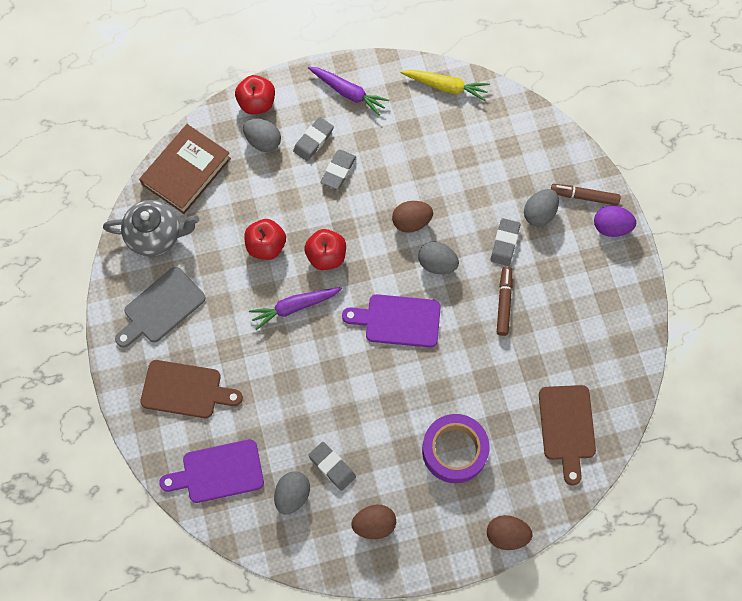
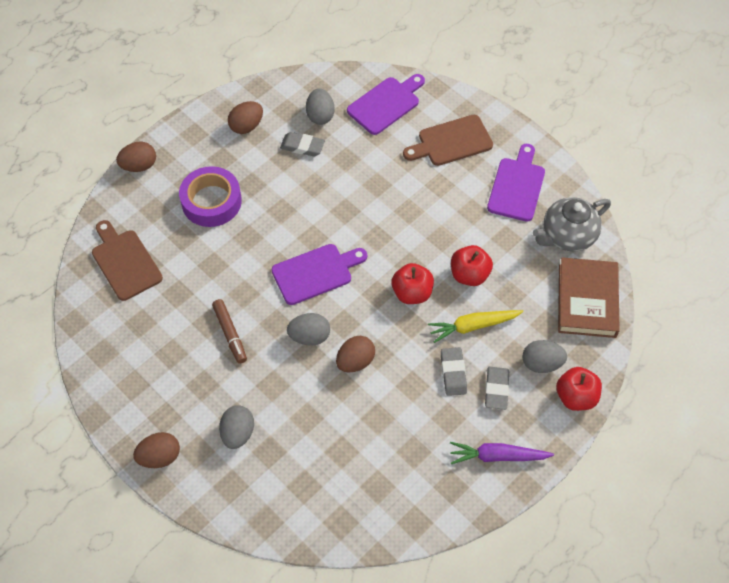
camera: 150 degrees right, 10 degrees down
grey cutting board [115,267,206,348] -> purple cutting board [487,144,545,222]
purple carrot [249,287,342,330] -> none
yellow carrot [401,70,490,101] -> yellow carrot moved to [428,310,523,343]
grey eraser [491,218,520,266] -> none
brown marker [551,184,621,206] -> none
purple egg [594,205,636,237] -> brown egg [133,432,180,468]

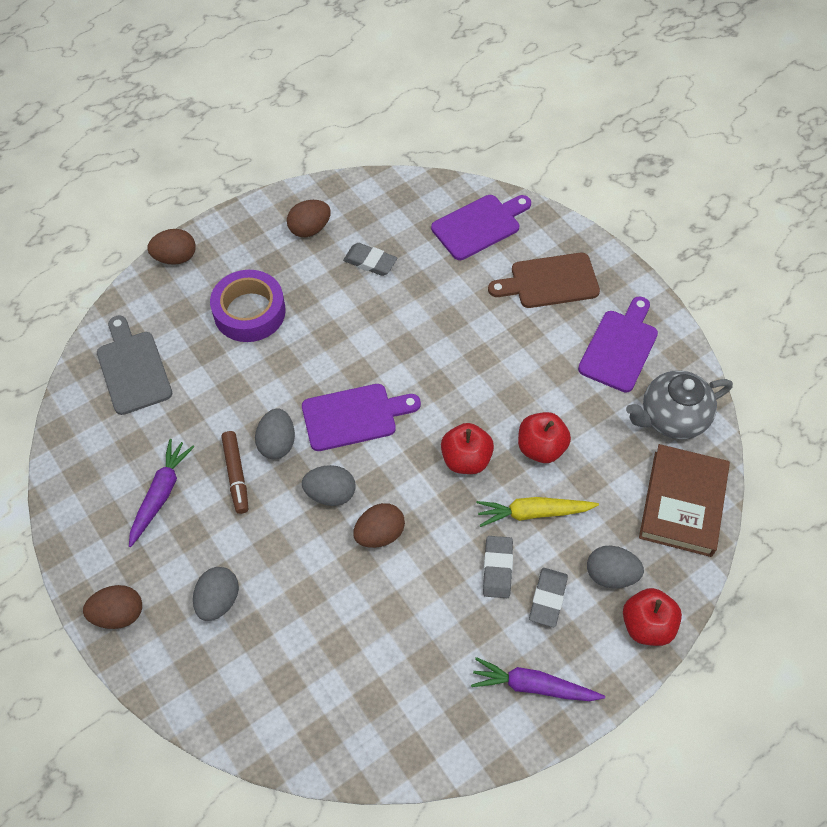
camera: 10 degrees right, 0 degrees up
brown cutting board [92,220,163,301] -> grey cutting board [97,315,172,415]
grey egg [306,88,335,125] -> grey egg moved to [255,408,295,459]
none -> purple carrot [129,439,194,547]

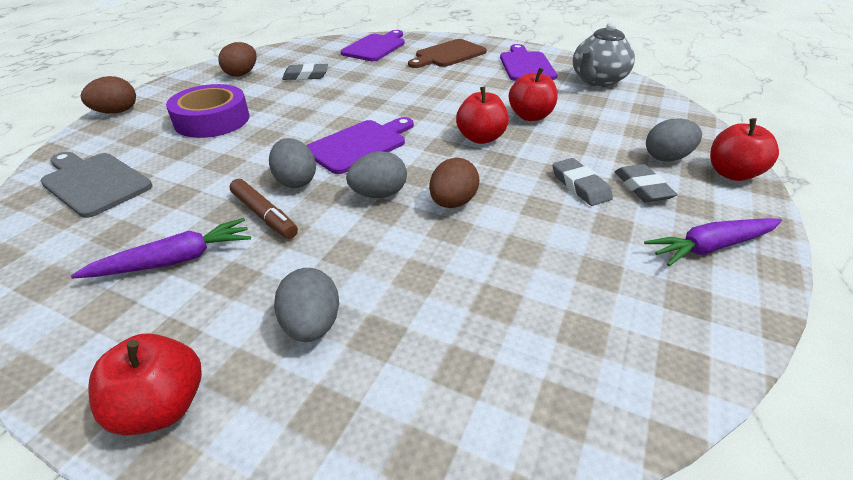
camera: 30 degrees left, 20 degrees down
brown egg [83,585,142,629] -> red apple [88,334,202,436]
purple carrot [129,439,194,547] -> purple carrot turned 75 degrees clockwise [71,218,251,279]
yellow carrot [476,497,599,527] -> none
brown book [639,444,730,557] -> none

